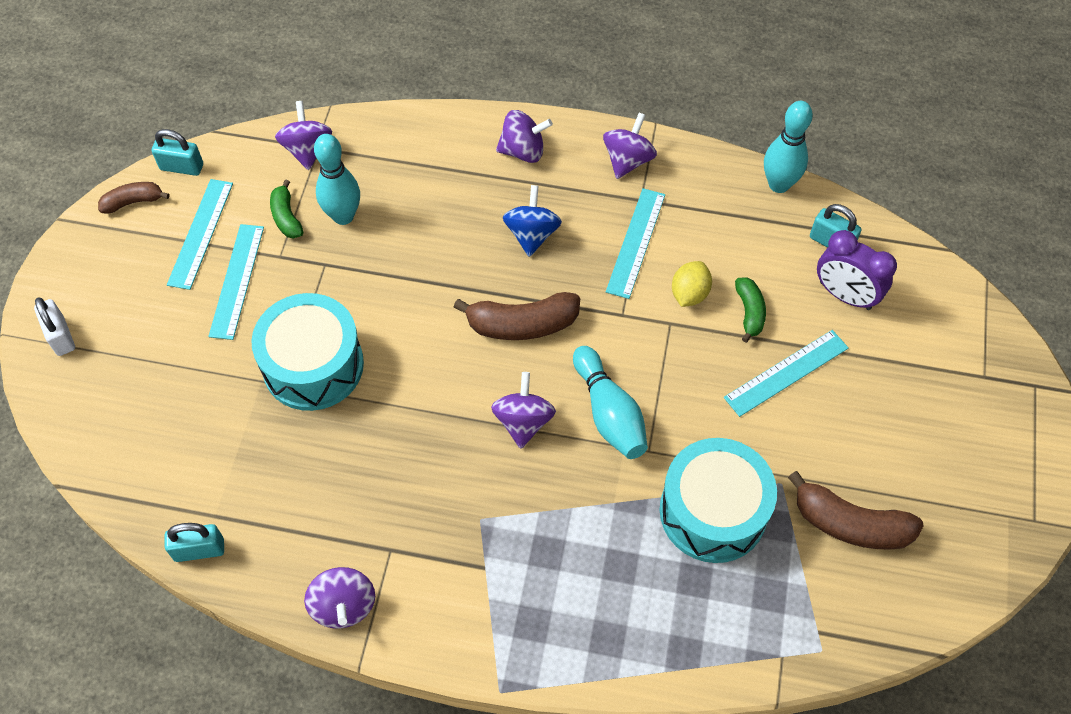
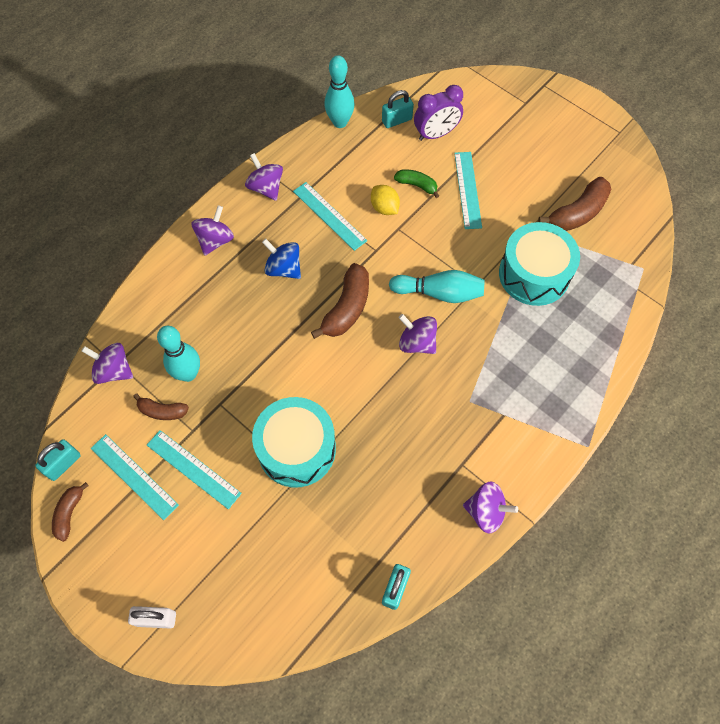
camera: 60 degrees left, 5 degrees up
green banana [270,179,303,238] -> brown banana [133,393,189,420]

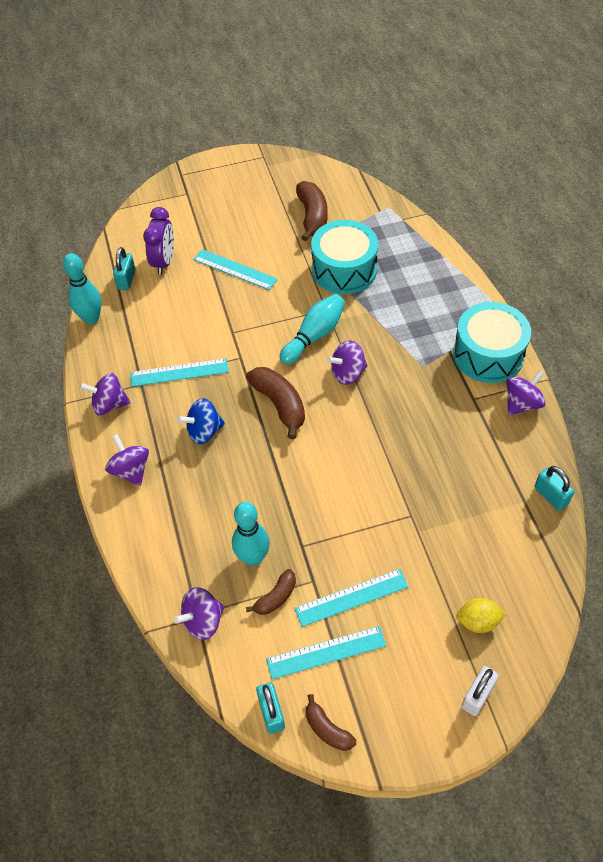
camera: 55 degrees left, 10 degrees down
turquoise drum [252,397,336,487] -> turquoise drum moved to [453,302,531,383]
yellow lemon [371,185,400,215] -> yellow lemon moved to [456,598,506,633]
green banana [394,169,439,198] -> none

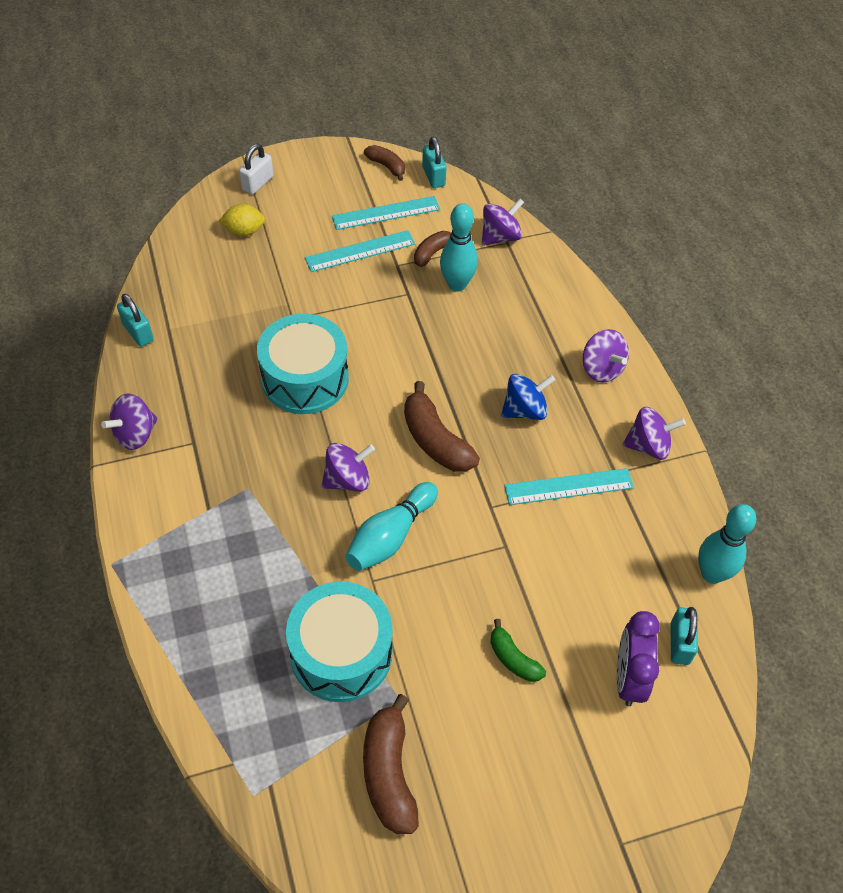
camera: 175 degrees right, 0 degrees up
turquoise ruler [193,249,278,290] -> green banana [490,619,546,682]
turquoise drum [453,302,531,383] -> turquoise drum moved to [257,314,349,414]

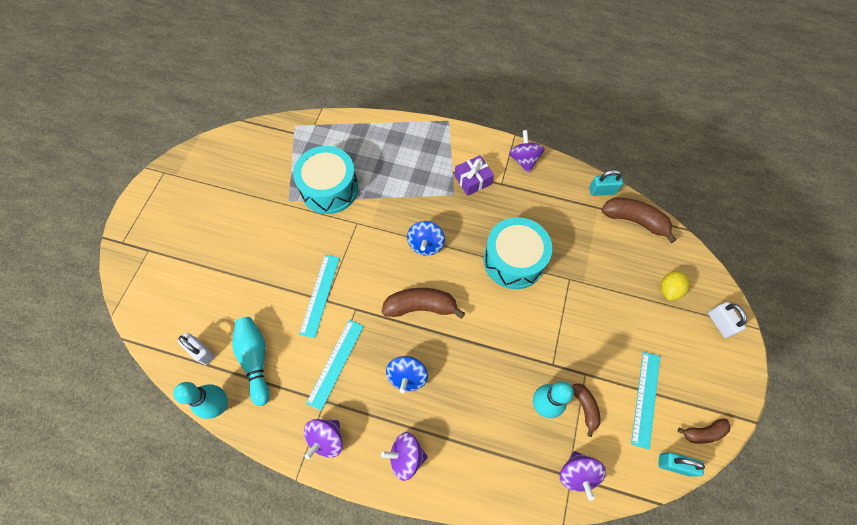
camera: 125 degrees right, 10 degrees up
turquoise ruler [305,230,415,272] -> turquoise ruler moved to [299,255,340,338]
purple spinning top [322,443,375,492] -> blue spinning top [407,221,445,256]
turquoise bowling pin [345,482,438,571] -> turquoise bowling pin moved to [232,317,270,406]
brown banana [363,694,419,834] -> brown banana moved to [601,198,677,243]
green banana [490,619,546,682] -> none
purple clock [617,611,660,706] -> none
turquoise padlock [671,607,698,665] -> white padlock [178,333,215,365]
none -> purple gift [455,155,494,196]

